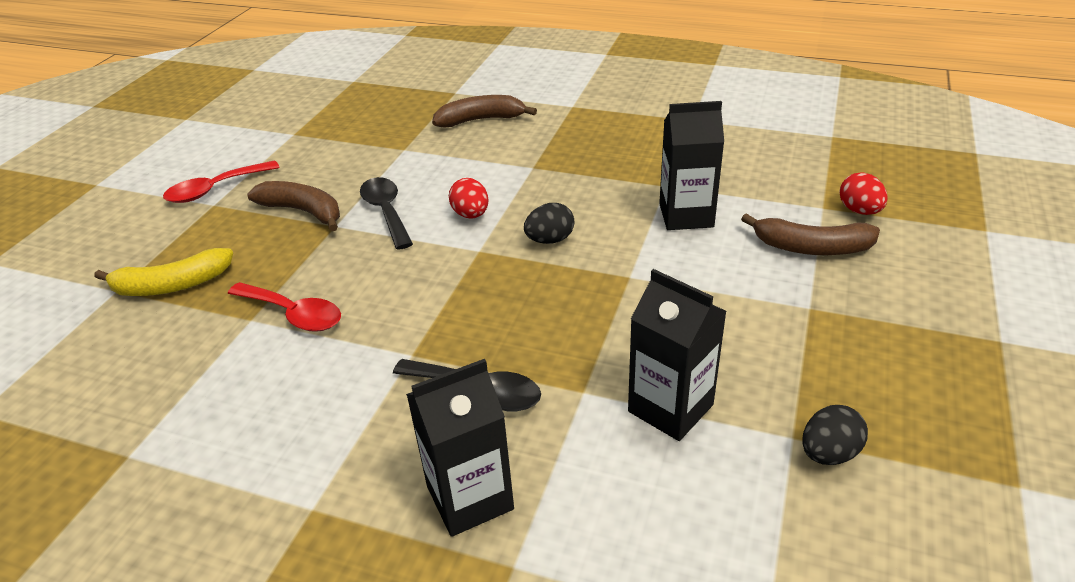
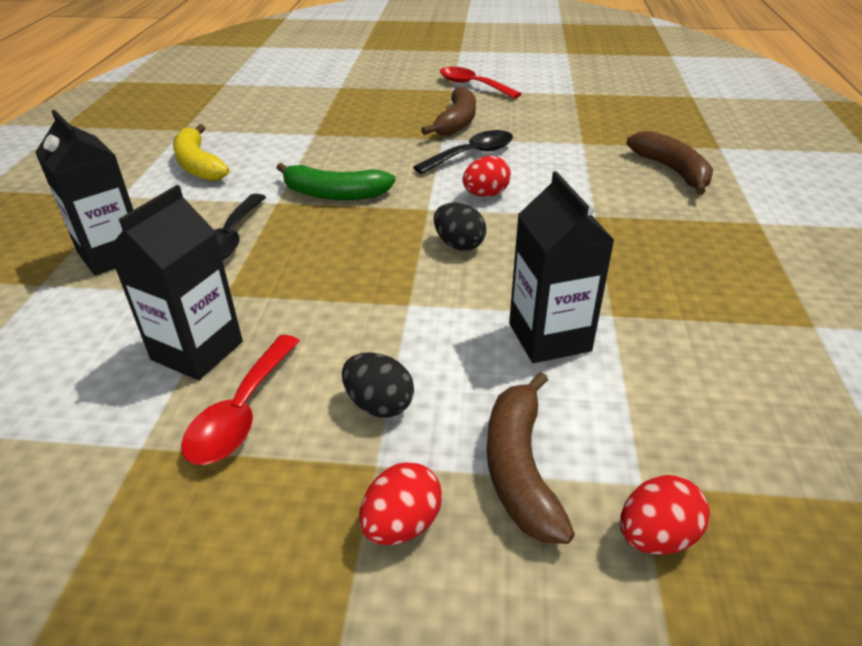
camera: 75 degrees right, 0 degrees up
yellow banana [94,248,233,296] -> yellow banana moved to [173,124,229,181]
red spoon [227,282,341,332] -> red spoon moved to [181,335,300,465]
black egg [802,405,868,465] -> black egg moved to [342,352,414,418]
none -> green banana [276,163,396,200]
none -> red egg [359,462,442,545]

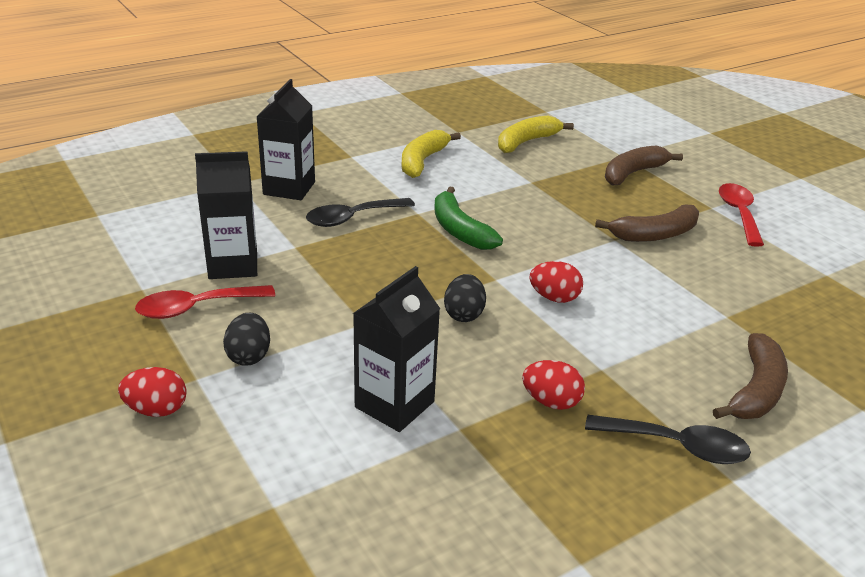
camera: 50 degrees right, 5 degrees down
black spoon [413,130,513,174] -> black spoon moved to [585,415,751,464]
brown banana [487,372,575,544] -> brown banana moved to [605,146,683,186]
red egg [620,475,710,555] -> red egg moved to [522,360,585,410]
none -> yellow banana [498,116,574,153]

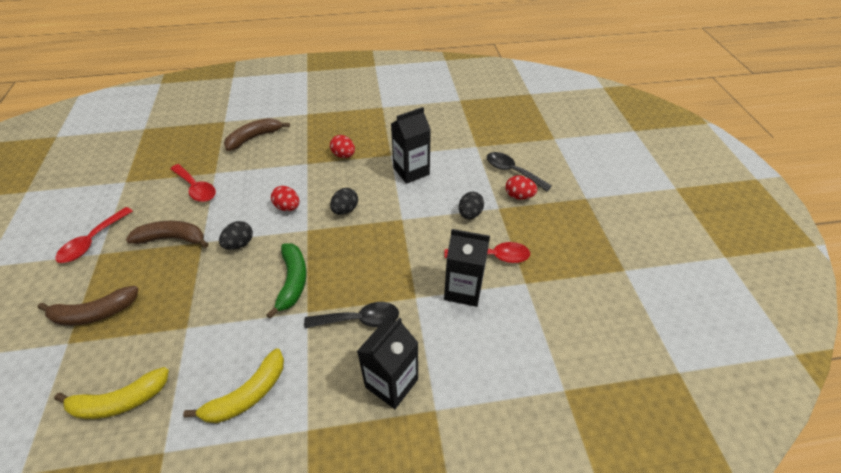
camera: 155 degrees left, 15 degrees up
black spoon [585,415,751,464] -> black spoon moved to [487,152,552,191]
none -> red spoon [170,164,216,202]
none -> black egg [219,221,253,250]

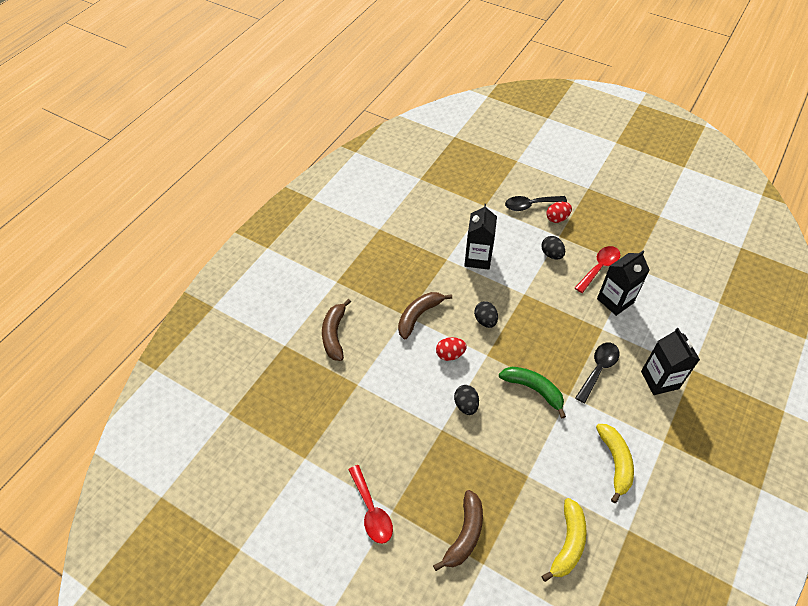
camera: 50 degrees left, 5 degrees up
brown banana [126,221,209,248] -> brown banana moved to [398,292,452,339]
red spoon [170,164,216,202] -> none
red egg [330,135,355,158] -> none

